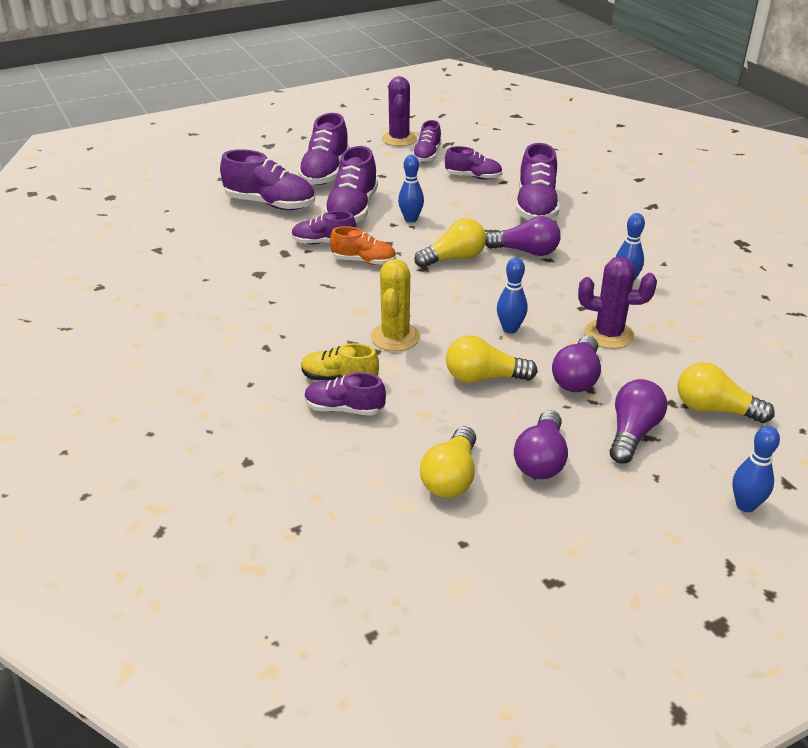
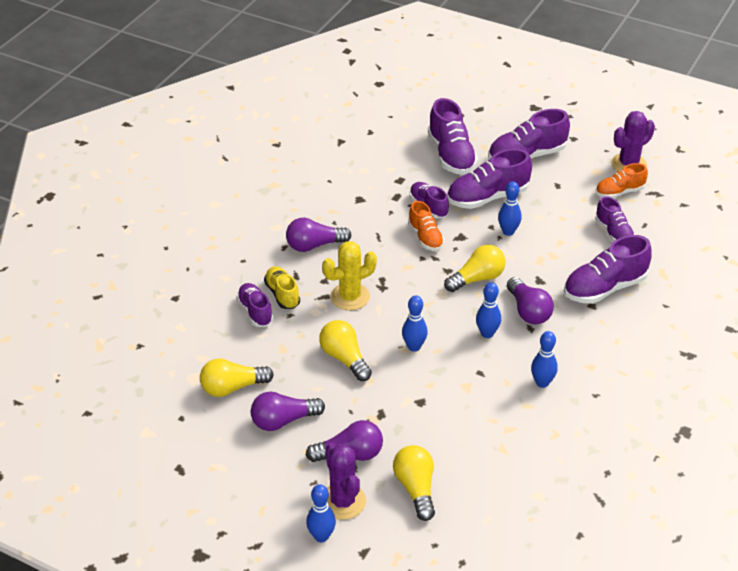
camera: 55 degrees right, 5 degrees up
purple shoe [412,120,441,162] -> orange shoe [596,163,648,198]
yellow light bulb [414,218,486,268] -> yellow light bulb turned 60 degrees counterclockwise [444,245,506,292]
purple light bulb [552,336,601,392] -> purple light bulb moved to [286,218,352,252]
purple cactus [578,257,657,349] -> purple cactus moved to [325,443,366,520]
none -> blue bowling pin [476,282,501,338]

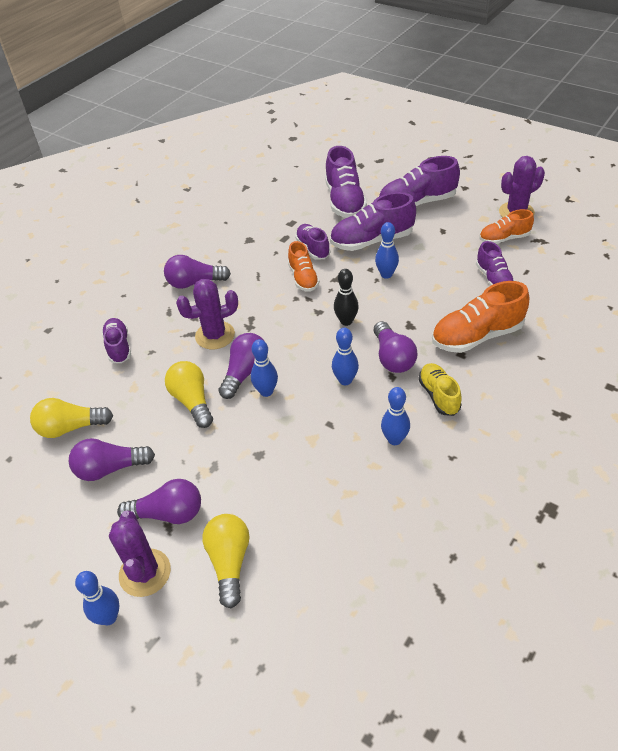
camera: 10 degrees right, 5 degrees up
yellow shoe [264,266,300,309] -> yellow shoe moved to [418,363,462,416]
yellow cactus [322,241,377,310] -> purple cactus [176,279,238,349]
yellow light bulb [444,245,506,292] -> black bowling pin [334,269,359,326]
purple shoe [564,235,652,304] -> orange shoe [432,281,529,353]
none -> purple light bulb [218,333,268,399]

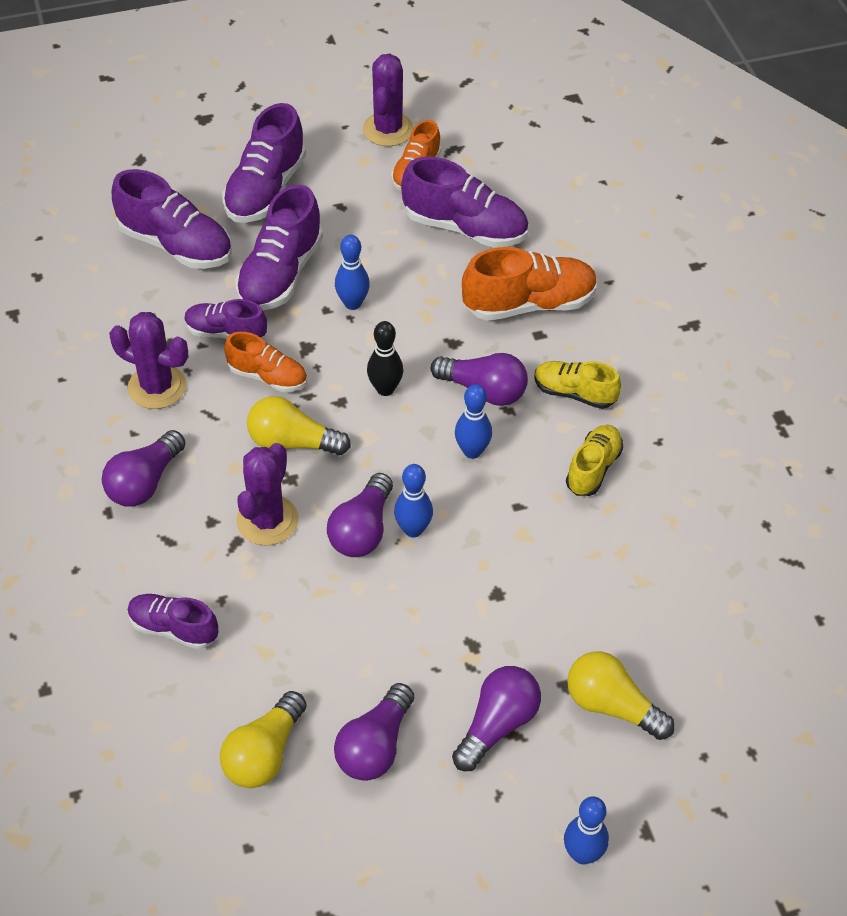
camera: 55 degrees left, 5 degrees up
purple cactus [109,511,171,597] -> purple cactus moved to [109,312,188,409]
yellow light bulb [165,361,213,428] -> yellow light bulb moved to [247,396,351,455]
purple light bulb [218,333,268,399] -> purple light bulb turned 135 degrees counterclockwise [327,473,393,557]
blue bowling pin [381,387,410,445] -> yellow shoe [566,425,623,496]
orange shoe [432,281,529,353] -> orange shoe turned 120 degrees counterclockwise [462,247,598,321]
purple shoe [476,241,515,286] -> purple shoe [401,157,528,248], size x1.64

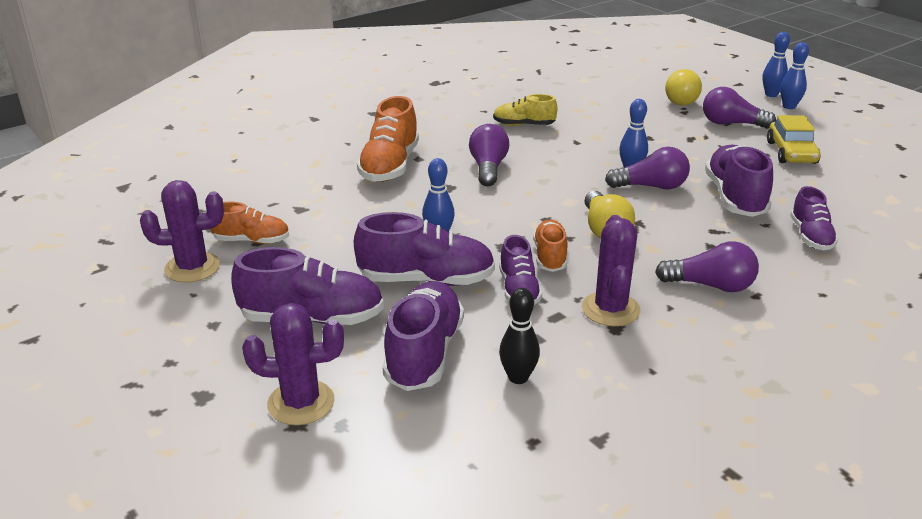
camera: 110 degrees left, 20 degrees down
yellow light bulb [220,691,307,788] -> none
purple cactus [236,443,298,545] -> purple cactus moved to [242,303,344,425]
purple light bulb [334,683,414,781] -> yellow car [767,115,821,164]
black bowling pin [367,321,403,396] -> black bowling pin moved to [499,288,540,384]
purple shoe [401,157,528,248] -> purple shoe moved to [705,145,773,217]
blue bowling pin [455,384,492,459] -> blue bowling pin moved to [780,42,809,109]
orange shoe [462,247,598,321] -> orange shoe turned 135 degrees counterclockwise [357,96,419,182]
yellow shoe [534,361,621,409] -> none

